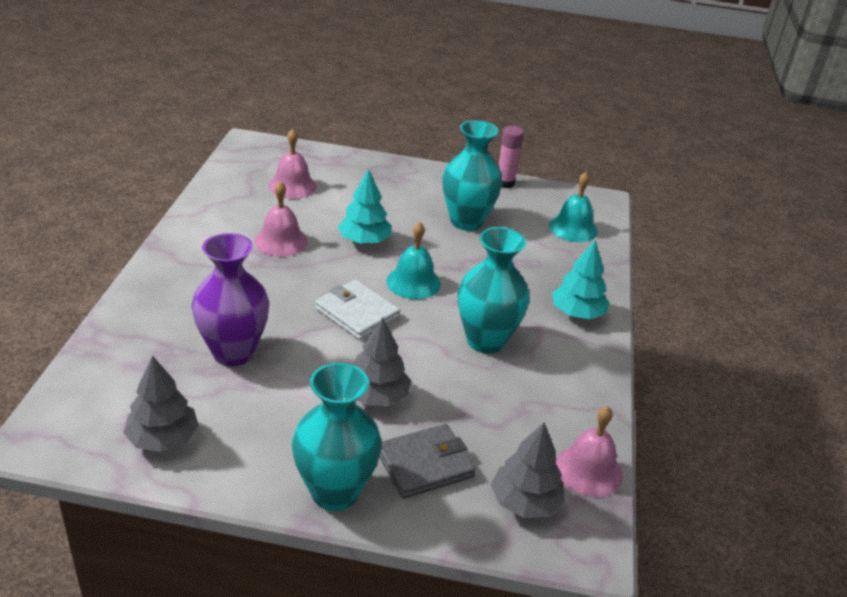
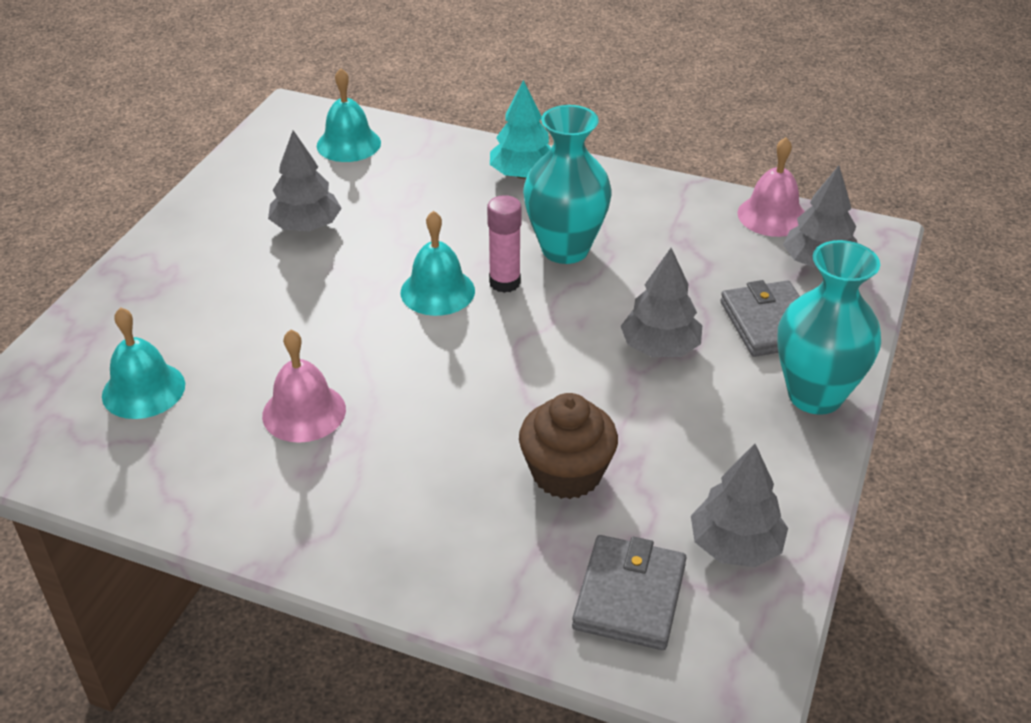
camera: 75 degrees left, 5 degrees up
purple vase [191,233,270,366] -> brown cupcake [519,393,618,499]
pink bell [268,129,317,199] -> turquoise bell [102,307,185,419]
white wallet [315,280,400,340] -> none
turquoise tree [338,169,391,244] -> none
turquoise vase [442,120,502,231] -> grey tree [268,130,342,231]
pink glue stick [498,126,524,188] -> pink glue stick moved to [487,195,522,293]
none -> grey wallet [572,535,687,650]

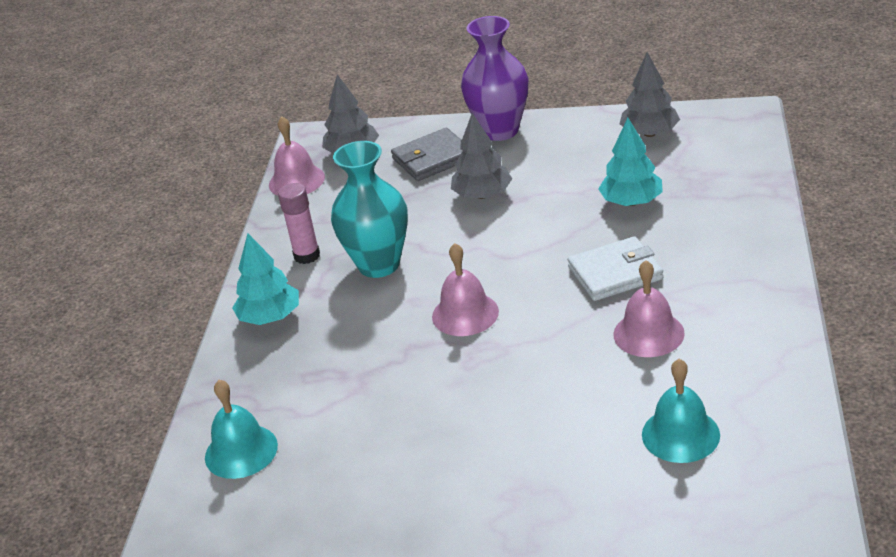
camera: 100 degrees left, 5 degrees down
grey tree [268,130,342,231] -> none
turquoise bell [401,211,475,316] -> pink bell [432,243,499,336]
pink glue stick [487,195,522,293] -> pink glue stick moved to [278,183,320,264]
brown cupcake [519,393,618,499] -> turquoise tree [598,118,663,206]
grey wallet [572,535,687,650] -> none
turquoise vase [777,240,881,415] -> purple vase [461,16,529,141]
none -> white wallet [568,236,663,301]

